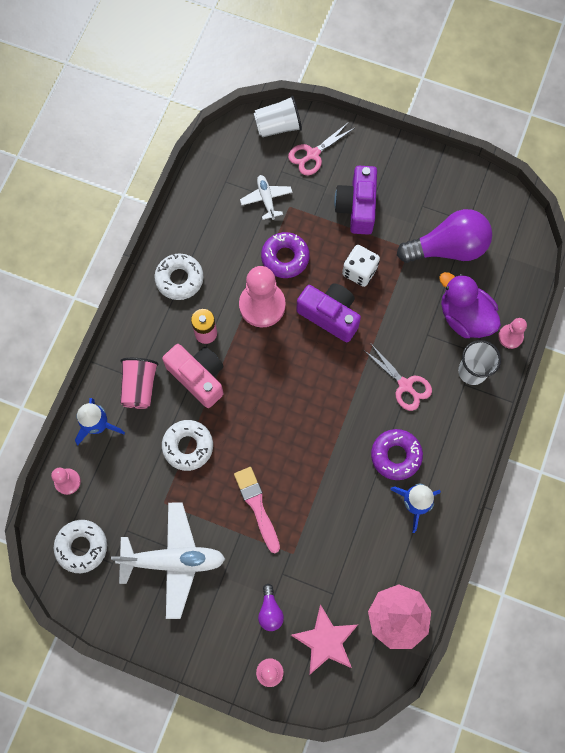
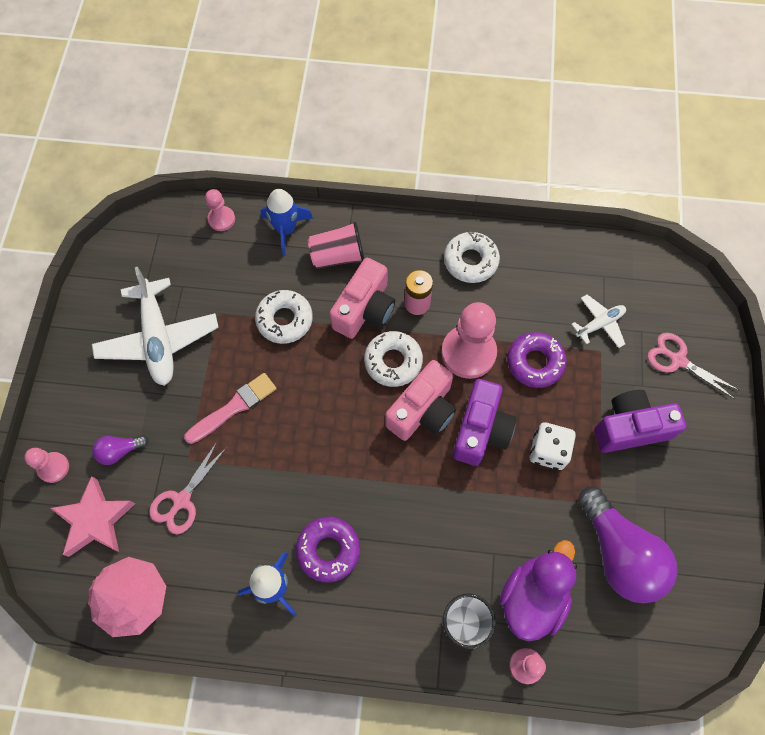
camera: 75 degrees right, 5 degrees down
white donut [54,520,107,573] -> white donut moved to [364,331,423,387]
white cup [254,96,302,137] -> none
pink scissors [365,344,432,411] -> pink scissors moved to [149,442,227,534]
none -> pink camera [385,360,456,441]

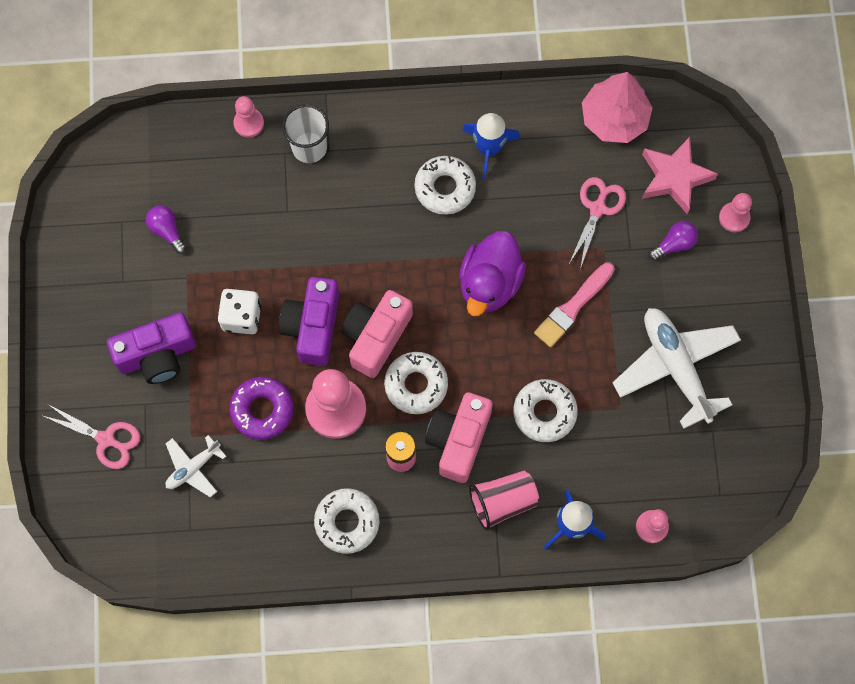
camera: 170 degrees right, 5 degrees up
purple donut [296,517,360,583] -> white donut [414,156,476,215]
purple duck [500,540,577,642] -> purple duck moved to [459,231,526,316]
purple light bulb [578,487,678,603] -> purple light bulb [146,206,187,254], size x0.45

